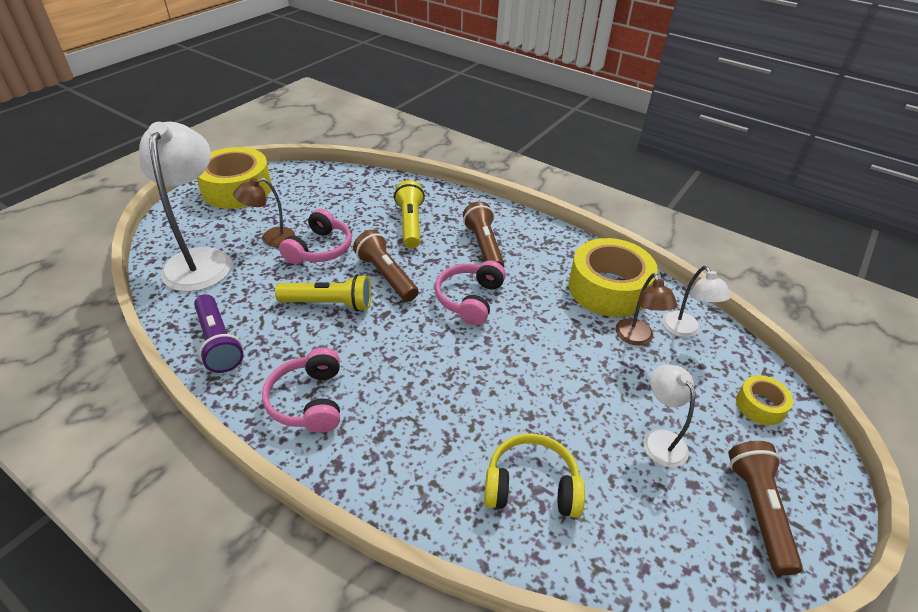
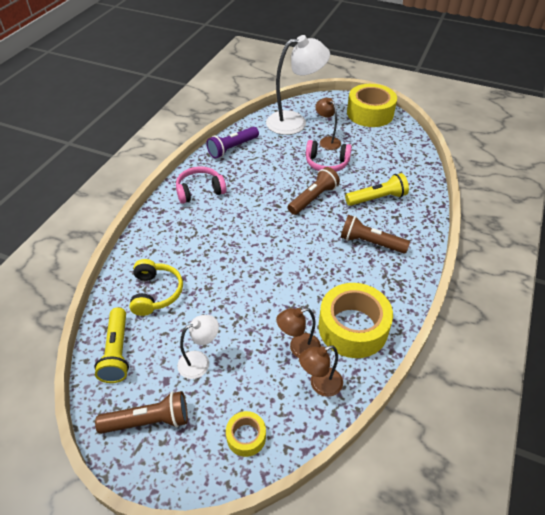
camera: 80 degrees right, 5 degrees up
yellow flashlight [275,274,371,311] -> yellow flashlight moved to [94,307,129,383]
pink headphones [435,261,506,325] -> none
brown flashlight [463,201,504,268] -> brown flashlight turned 135 degrees counterclockwise [341,215,410,254]
white lamp [662,266,731,337] -> brown lamp [299,345,343,397]

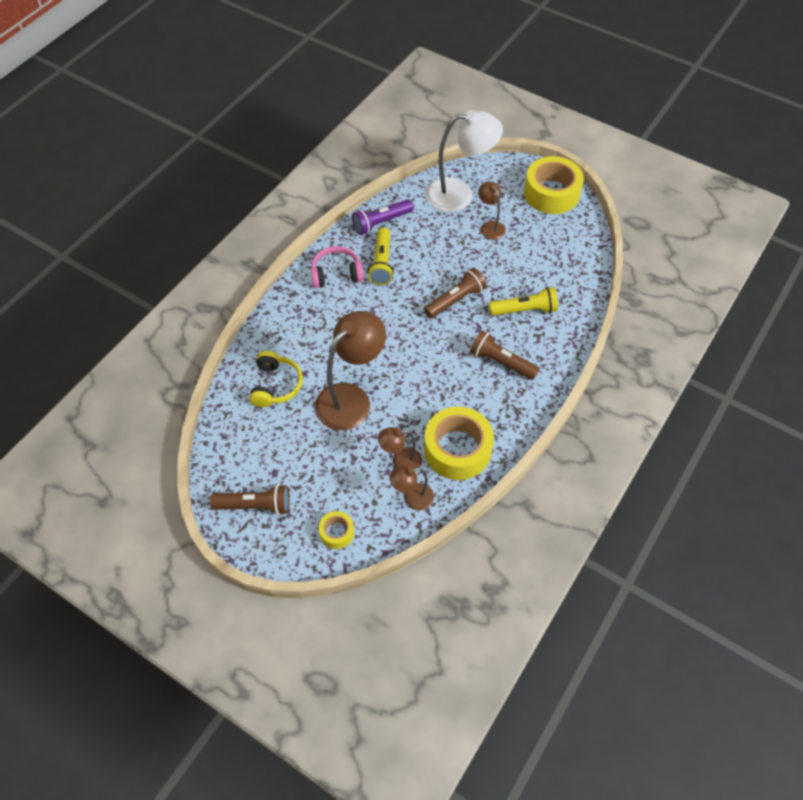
camera: 10 degrees right, 10 degrees up
yellow flashlight [94,307,129,383] -> yellow flashlight moved to [367,228,394,285]
white lamp [177,315,219,379] -> none
pink headphones [306,140,352,172] -> none
none -> brown lamp [315,311,386,430]

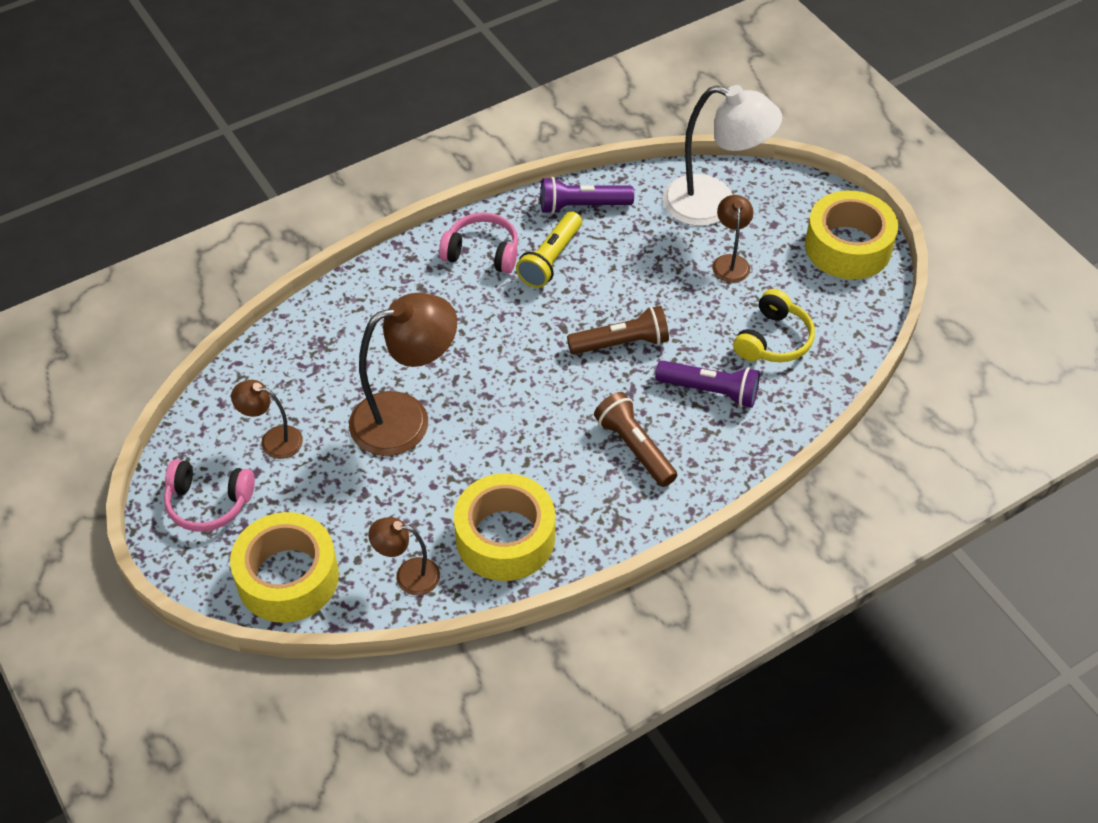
camera: 25 degrees right, 5 degrees down
brown flashlight [210,484,290,515] -> pink headphones [164,459,255,532]
yellow headphones [249,351,303,407] -> yellow headphones moved to [733,289,815,362]
yellow tape [319,511,354,549] -> yellow tape [230,512,339,623], size x2.06
brown lamp [378,427,422,472] -> brown lamp moved to [231,380,303,459]
yellow flashlight [489,287,558,316] -> purple flashlight [655,361,760,408]

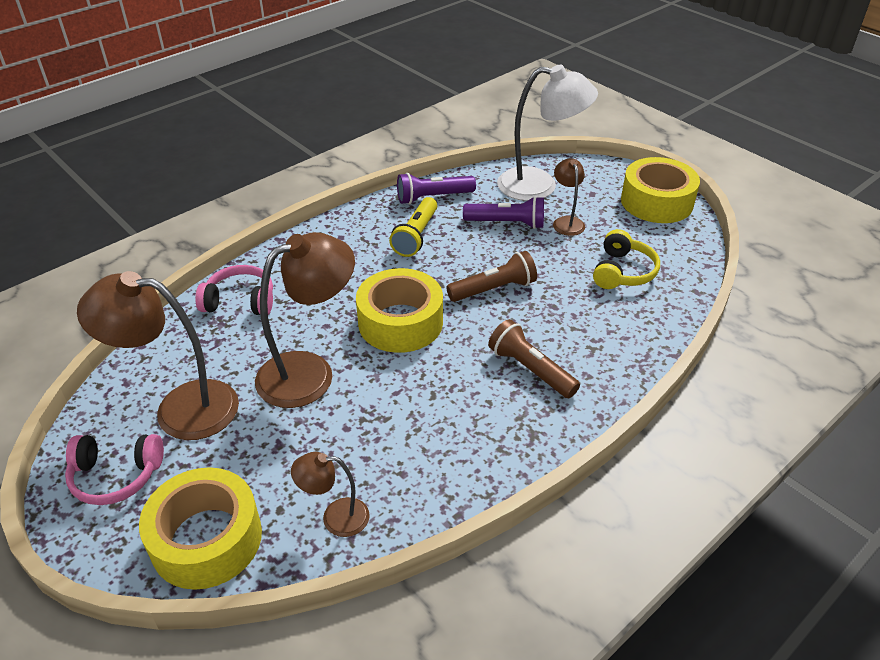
camera: 10 degrees left, 10 degrees down
brown lamp [231,380,303,459] -> brown lamp [77,271,239,440], size x1.95
pink headphones [439,212,518,274] -> pink headphones moved to [195,265,273,315]
yellow tape [454,473,555,581] -> yellow tape moved to [356,268,443,353]
purple flashlight [655,361,760,408] -> purple flashlight moved to [463,196,544,229]

